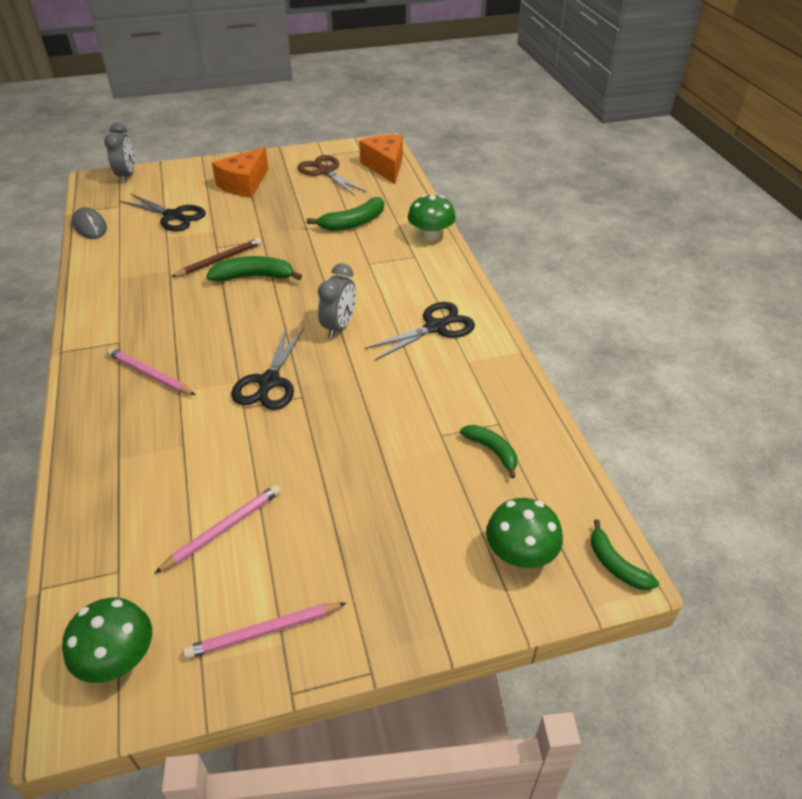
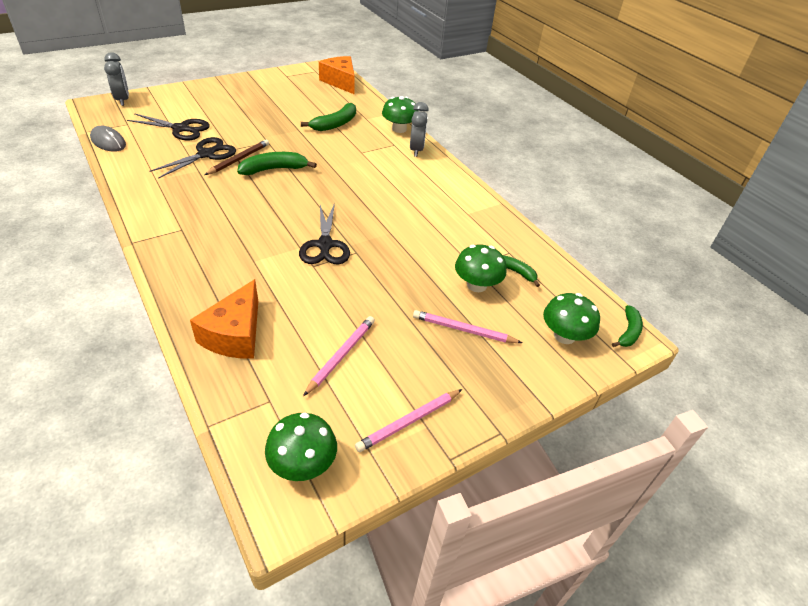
camera: 20 degrees left, 0 degrees up
pink pencil [107,348,196,395] -> pink pencil moved to [413,310,522,343]
orange cheese [212,147,269,198] -> orange cheese moved to [190,279,258,359]
brown scissors [297,155,366,196] -> none
grey clock [318,263,356,338] -> grey clock moved to [410,102,429,157]
black scissors [364,302,475,361] -> black scissors moved to [149,137,236,179]
green banana [591,519,659,590] -> green banana turned 105 degrees counterclockwise [612,305,643,347]
none -> green mushroom [455,244,507,292]

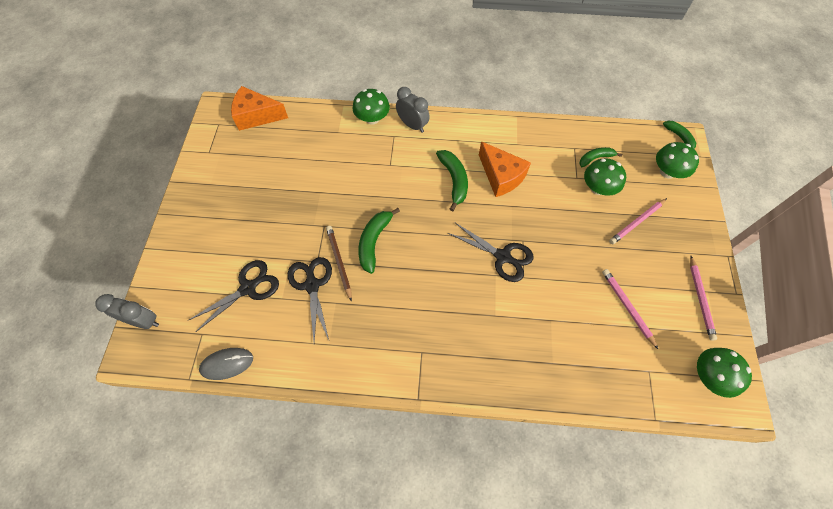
camera: 50 degrees left, 20 degrees up
orange cheese [190,279,258,359] -> orange cheese moved to [479,141,531,197]
green banana [301,103,356,131] -> green banana moved to [436,150,468,212]

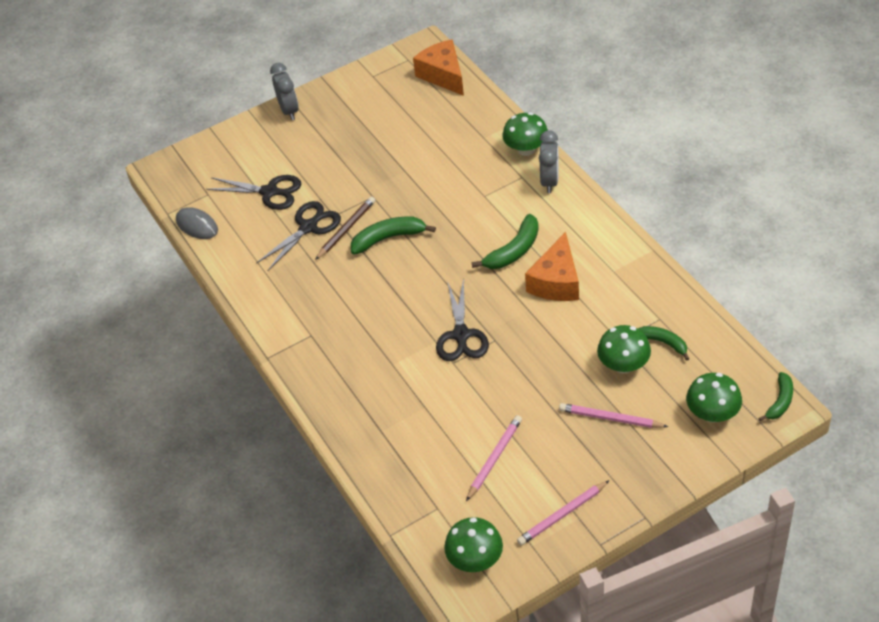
camera: 60 degrees right, 15 degrees down
grey clock [96,294,159,329] -> grey clock moved to [270,63,299,120]

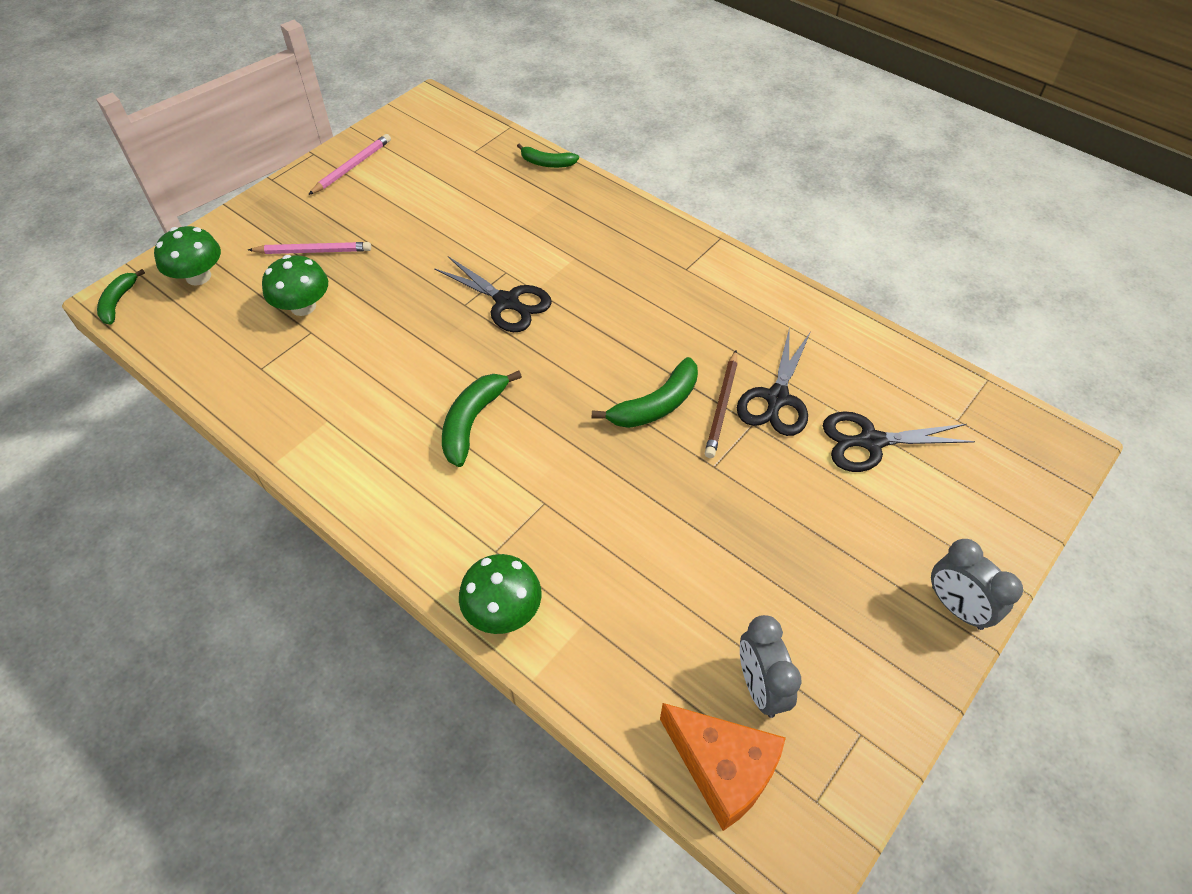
camera: 155 degrees right, 5 degrees up
grey mouse [176,207,218,239] -> none
black scissors [436,278,489,361] -> black scissors turned 150 degrees clockwise [434,256,552,332]
green mushroom [444,517,503,572] -> none
pink pencil [466,415,522,501] -> none
orange cheese [525,232,579,301] -> none
grey clock [539,130,559,193] -> grey clock moved to [740,615,801,718]
green banana [638,326,689,361] -> green banana moved to [517,143,579,168]

